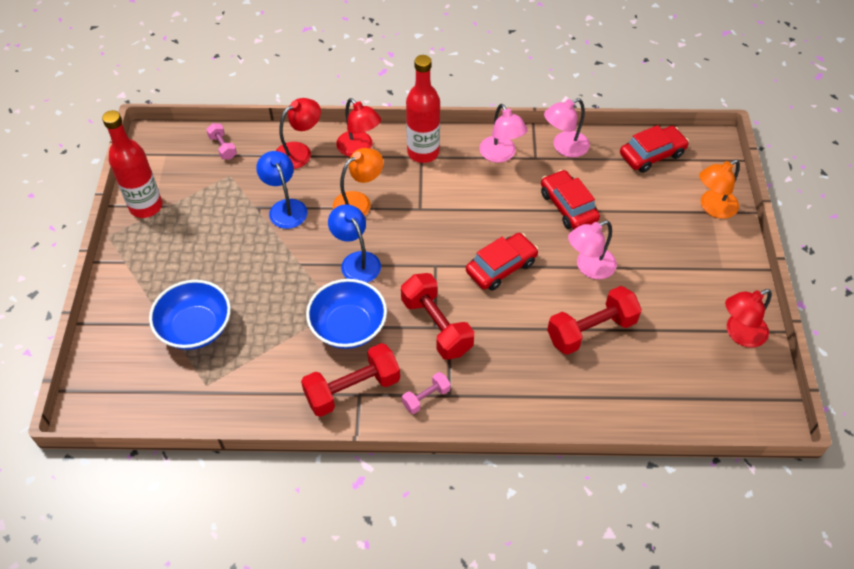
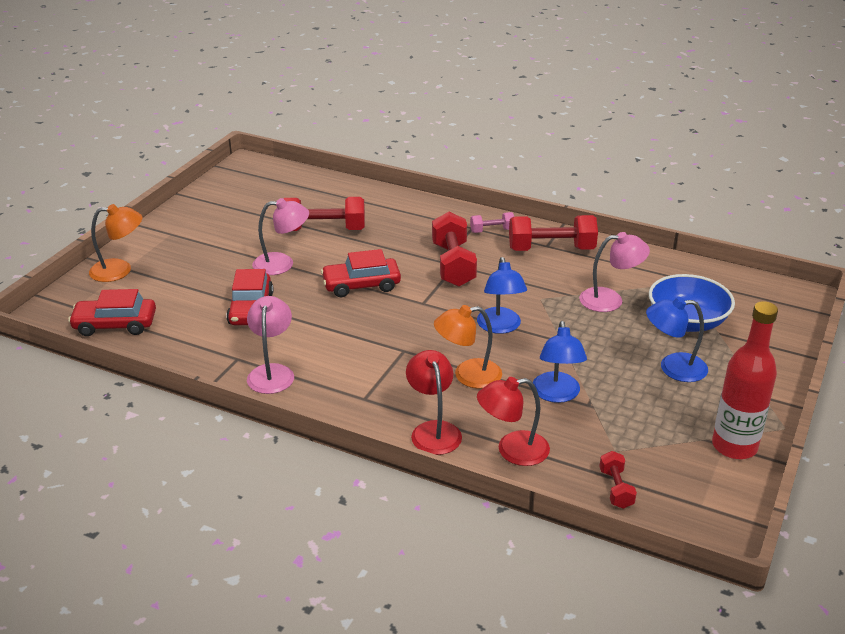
camera: 155 degrees left, 20 degrees down
pink dumbbell [206,123,237,159] -> red dumbbell [599,451,637,509]
blue bowl [306,279,387,349] -> none
red bottle [406,55,440,163] -> none
pink lamp [544,98,590,157] -> pink lamp moved to [579,232,650,312]
red lamp [725,289,772,348] -> none
none -> blue lamp [646,297,708,382]

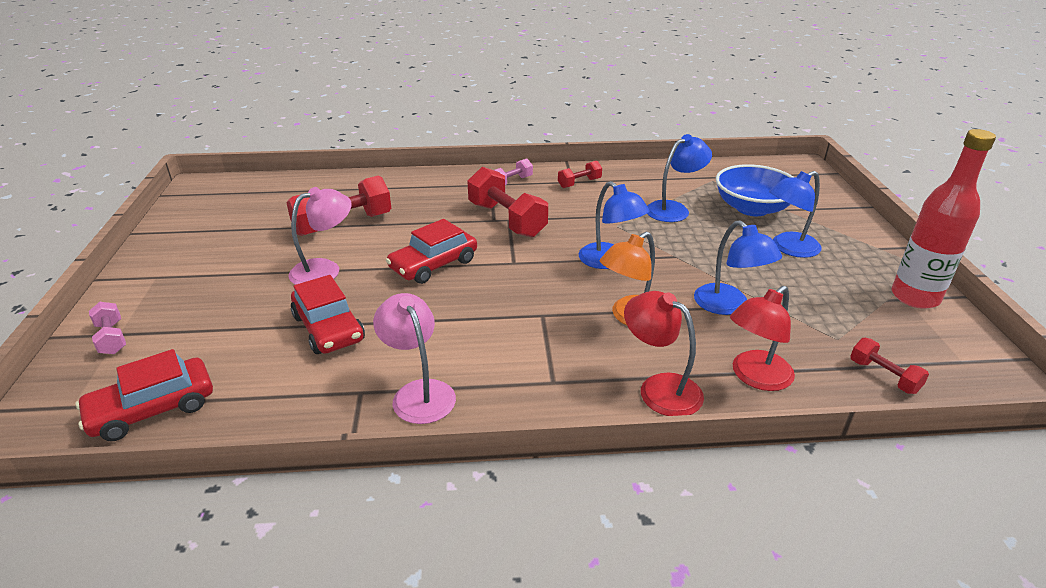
camera: 30 degrees left, 0 degrees up
orange lamp [89,204,142,282] -> pink dumbbell [89,302,126,354]
red dumbbell [509,215,598,251] -> red dumbbell [558,161,602,188], size x0.52
pink lamp [579,232,650,312] -> blue lamp [647,134,712,222]

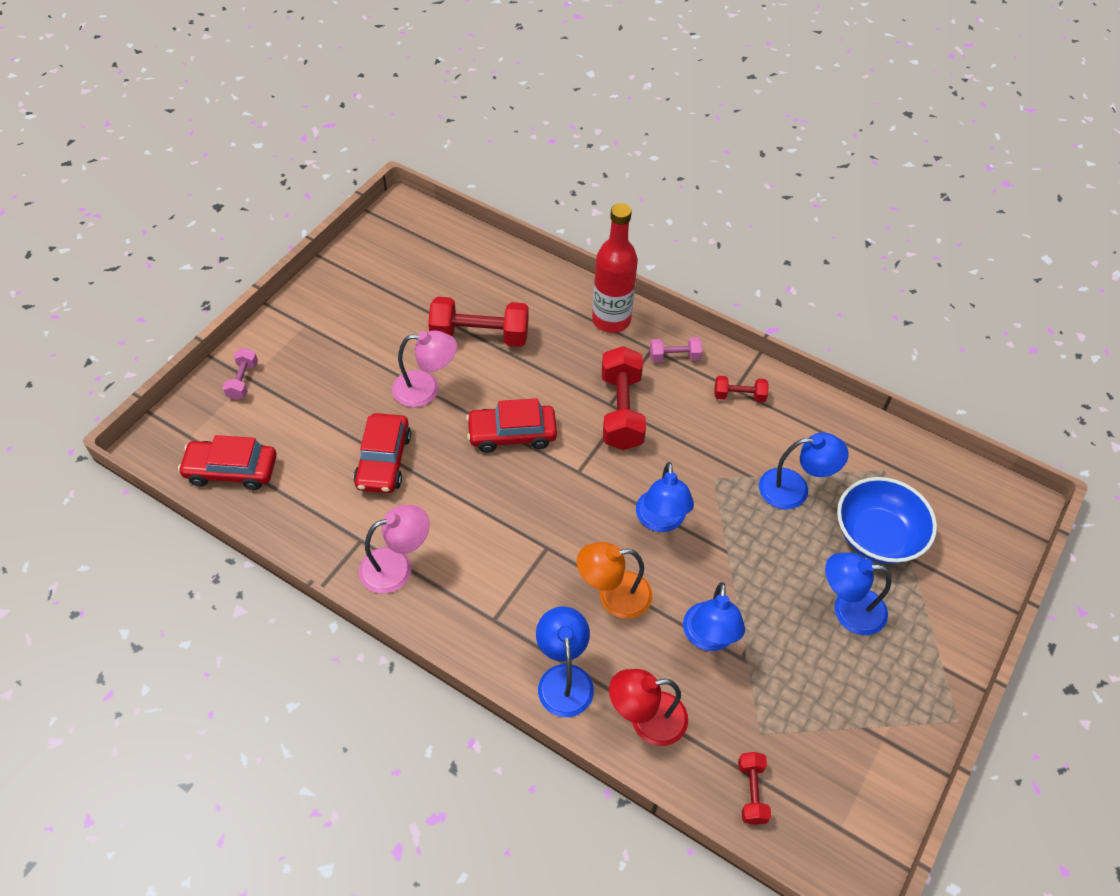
camera: 35 degrees right, 20 degrees up
pink lamp [373,293,456,424] -> pink lamp turned 60 degrees clockwise [359,505,430,593]
red lamp [624,291,704,416] -> blue lamp [536,607,594,717]
red bottle [892,129,996,309] -> red bottle moved to [592,203,638,333]

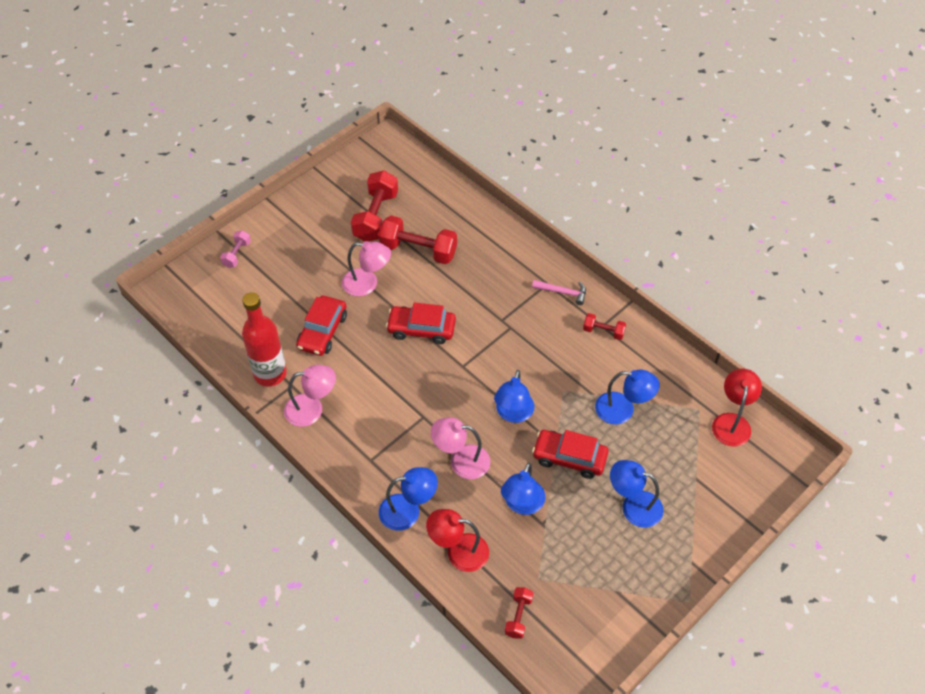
camera: 15 degrees right, 0 degrees up
red car [178,435,277,490] -> red car moved to [532,430,609,479]
blue lamp [536,607,594,717] -> blue lamp turned 75 degrees clockwise [379,467,438,531]
orange lamp [577,542,652,619] -> pink lamp [431,417,490,479]
red bottle [592,203,638,333] -> red bottle moved to [242,292,287,386]
red dumbbell [602,346,646,450] -> red dumbbell moved to [351,170,398,241]
pink dumbbell [650,337,702,362] -> pink hammer [532,280,586,305]
blue bowl [837,477,937,564] -> none
none -> red lamp [712,368,762,447]

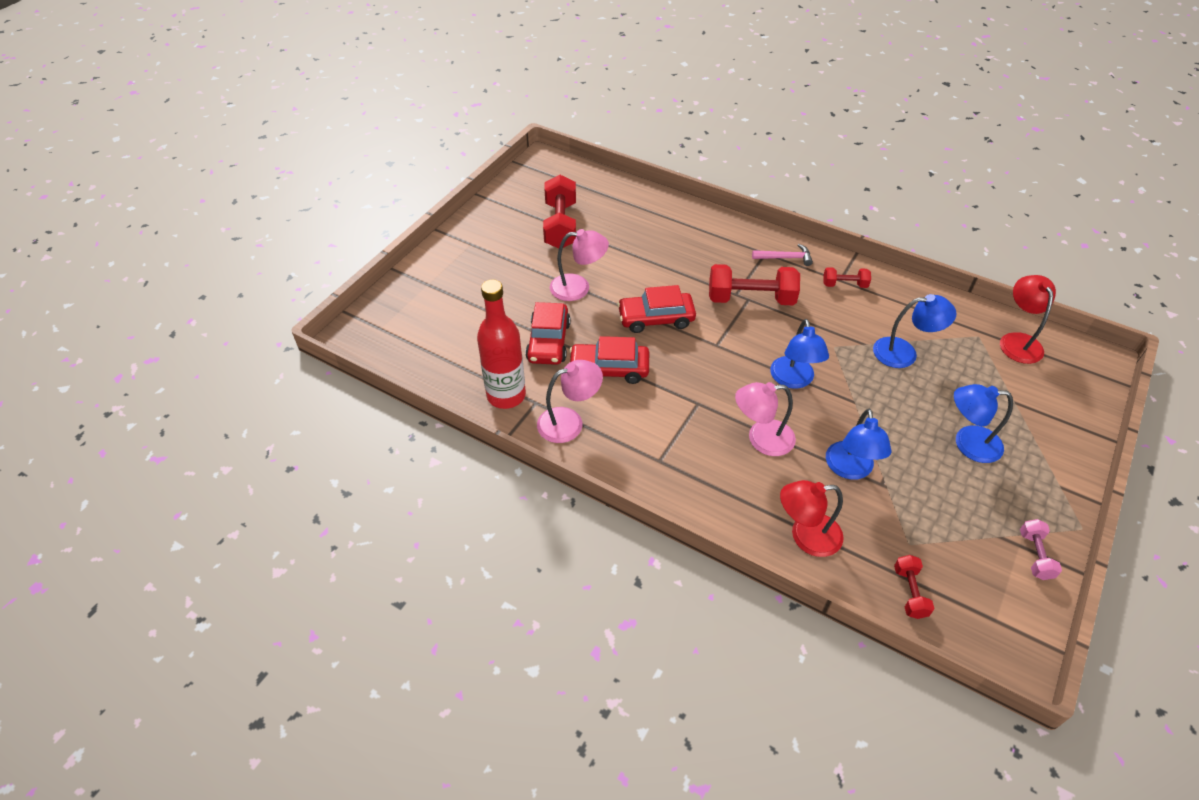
camera: 15 degrees left, 5 degrees down
pink dumbbell [220,230,251,268] -> pink dumbbell moved to [1020,519,1062,580]
red dumbbell [379,216,457,264] -> red dumbbell moved to [709,264,800,305]
blue lamp [379,467,438,531] -> none
red car [532,430,609,479] -> red car moved to [569,336,649,384]

